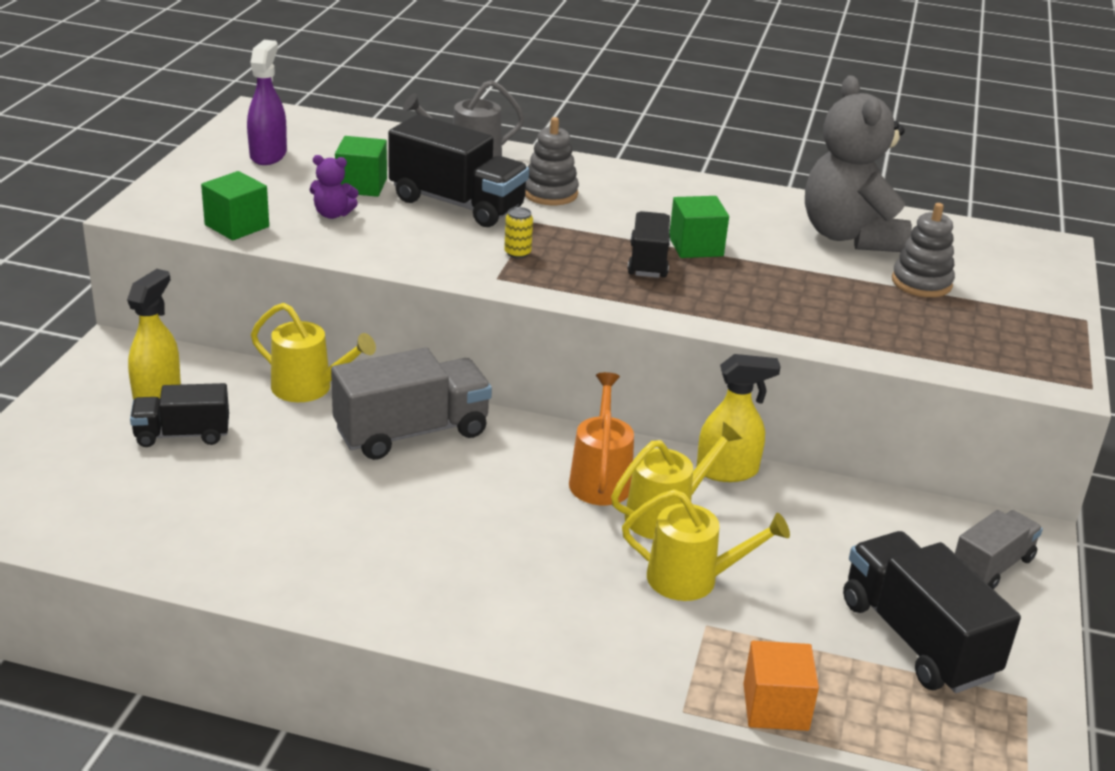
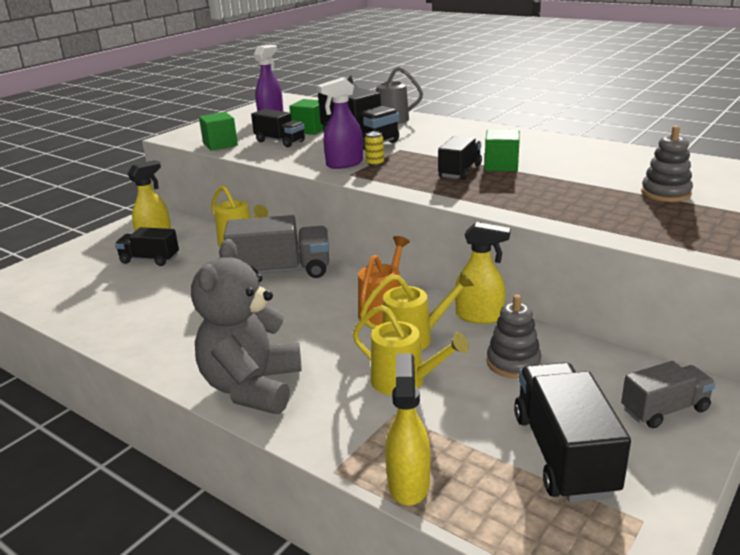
camera: 25 degrees right, 5 degrees down
purple teddy bear [309,155,359,219] -> black truck [251,109,305,147]
grey stacking toy [525,117,579,205] -> grey stacking toy moved to [487,295,542,378]
orange cube [743,641,819,731] -> yellow spray bottle [385,353,431,505]
grey teddy bear [805,75,912,252] -> grey teddy bear moved to [191,239,302,414]
none -> purple spray bottle [317,78,363,169]

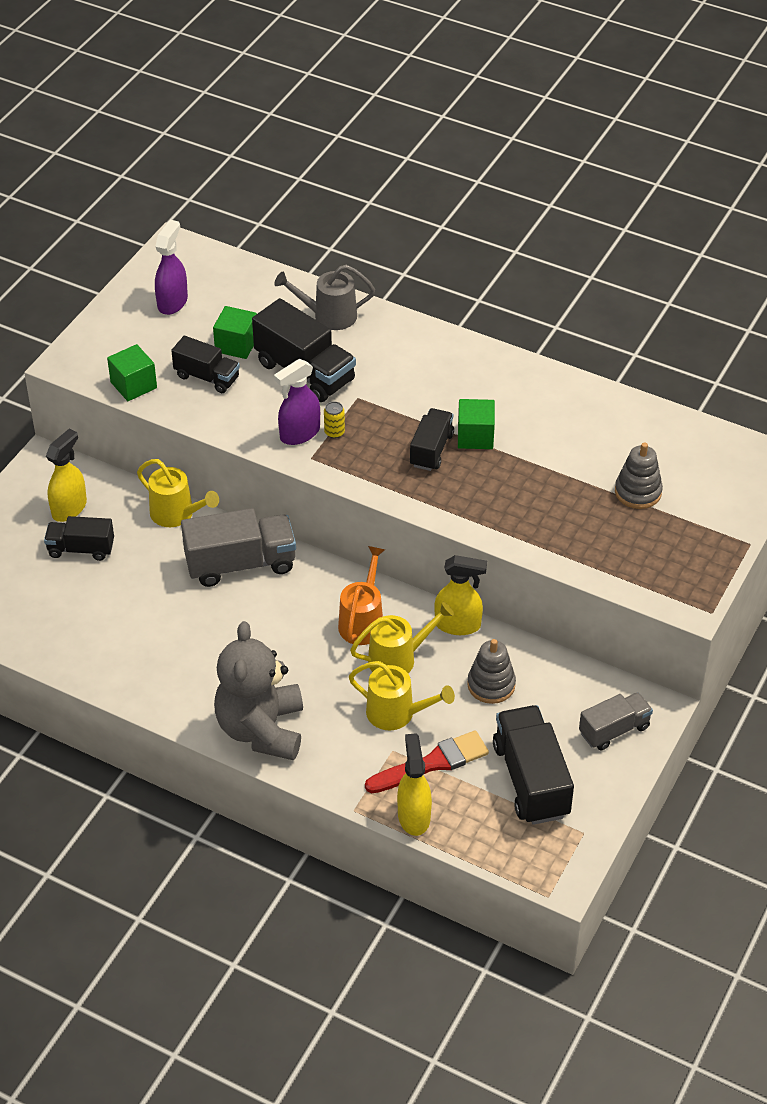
camera: 10 degrees left, 20 degrees up
none -> red brush [365,730,489,793]

